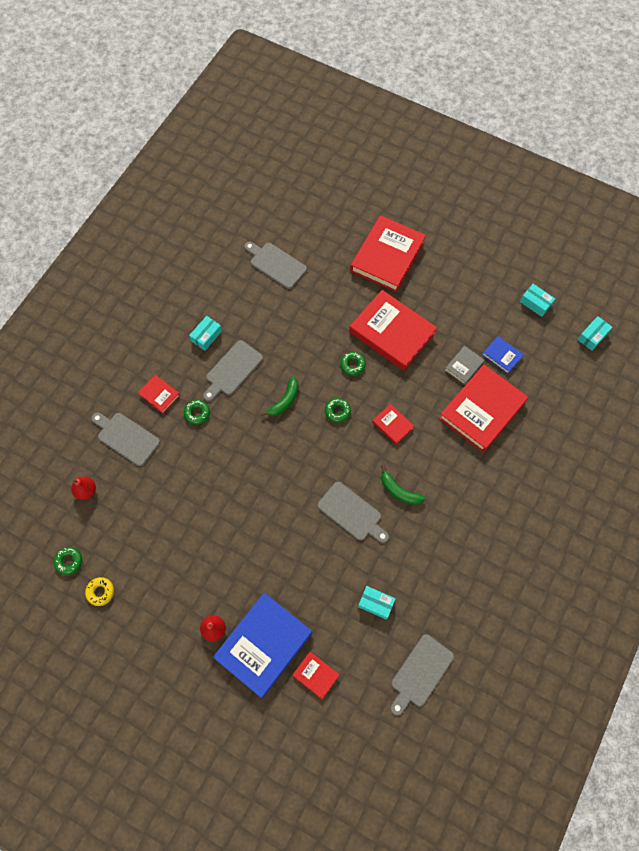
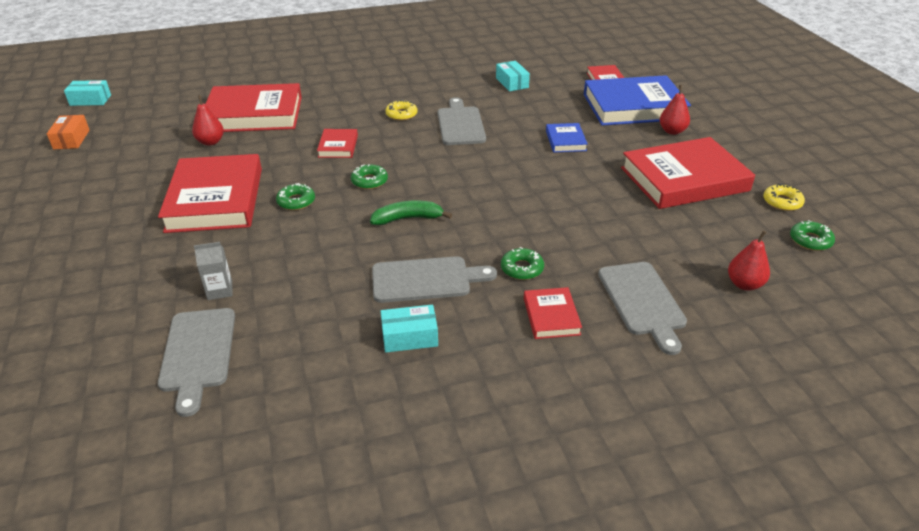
camera: 135 degrees left, 30 degrees down
red book [350,215,426,292] -> red book moved to [621,137,755,209]
green banana [381,465,425,505] -> yellow donut [385,100,418,121]
grey cutting board [391,634,454,715] -> none
grey book [445,346,485,385] -> red pear [192,95,224,146]
blue book [482,336,524,374] -> blue book moved to [546,123,588,152]
turquoise box [520,284,555,317] -> orange box [47,115,89,149]
none -> grey carton [194,242,232,300]

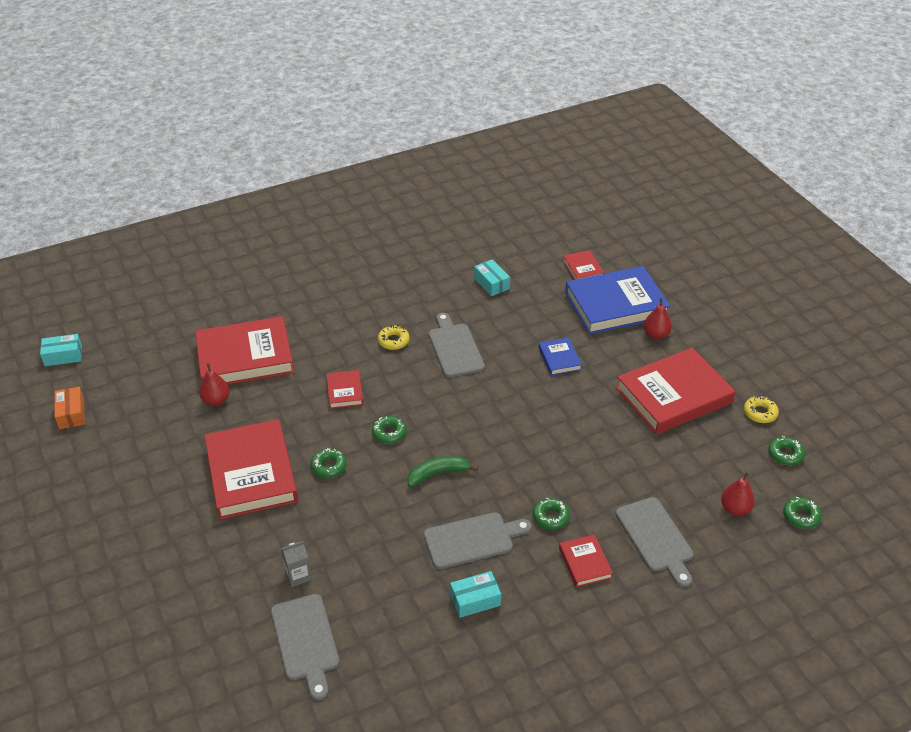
camera: 10 degrees left, 5 degrees up
none -> green donut [783,497,822,529]

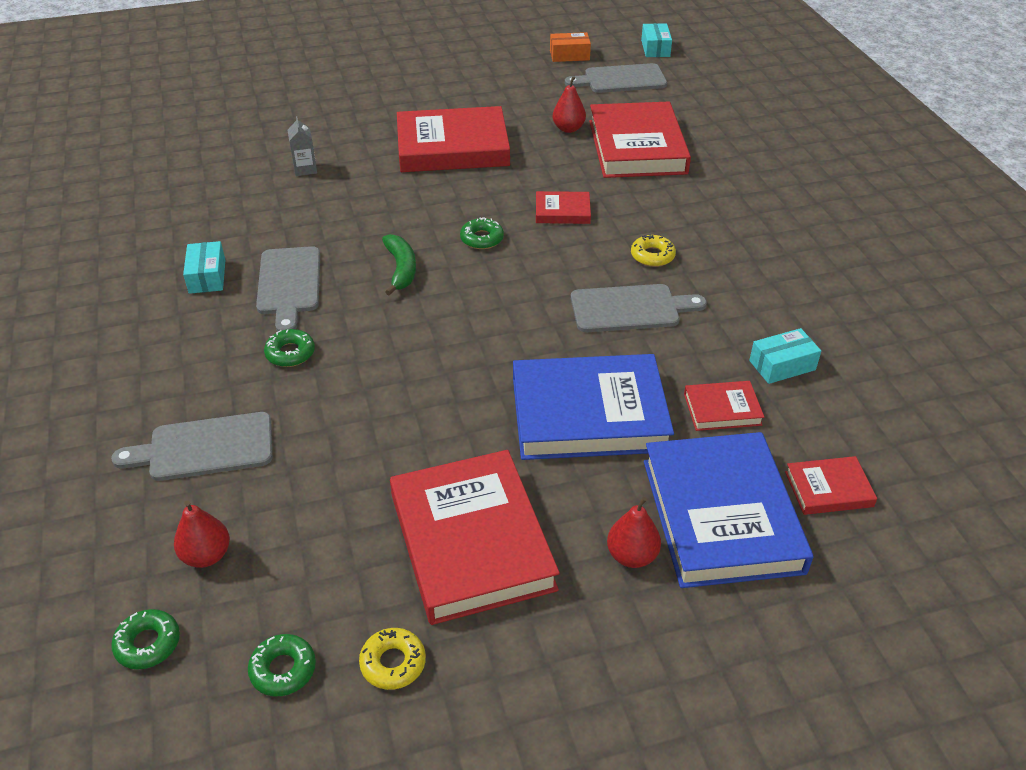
camera: 100 degrees right, 0 degrees up
grey cutting board [271,594,339,700] -> grey cutting board moved to [565,63,667,93]
green donut [311,448,347,478] -> none
blue book [538,337,582,376] -> blue book [513,354,674,460], size x2.16
red book [559,535,613,587] -> red book moved to [684,381,764,431]

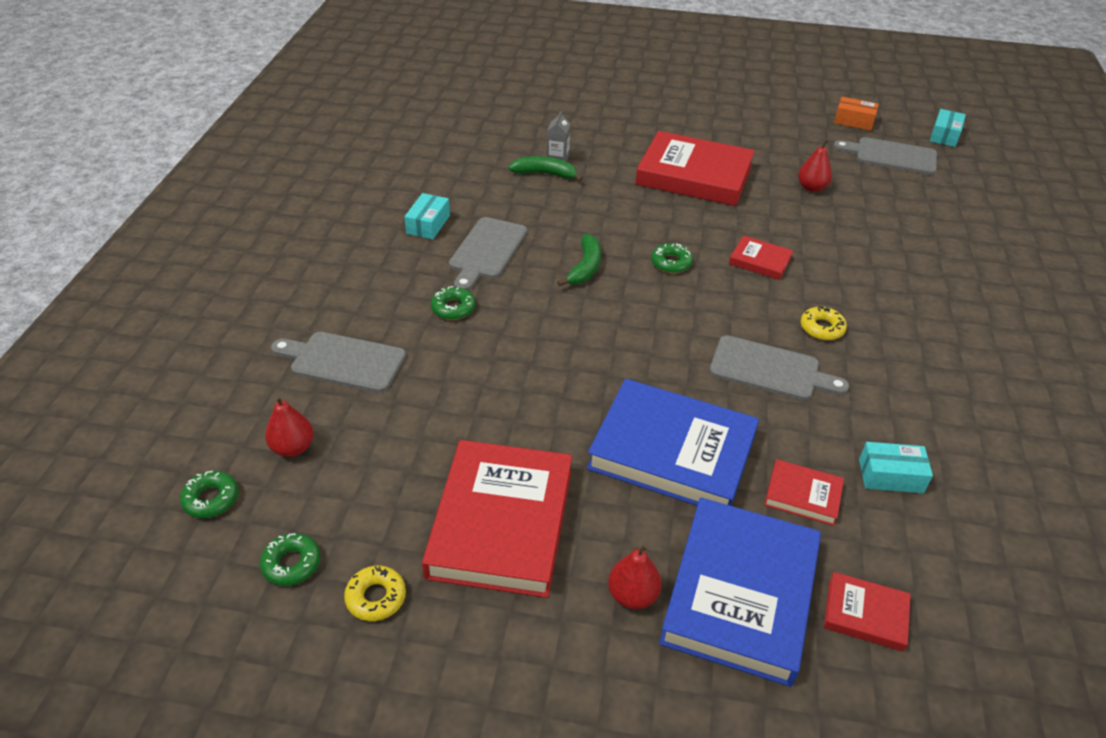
camera: 25 degrees right, 0 degrees up
red book [589,102,691,178] -> none
none -> green banana [508,156,583,181]

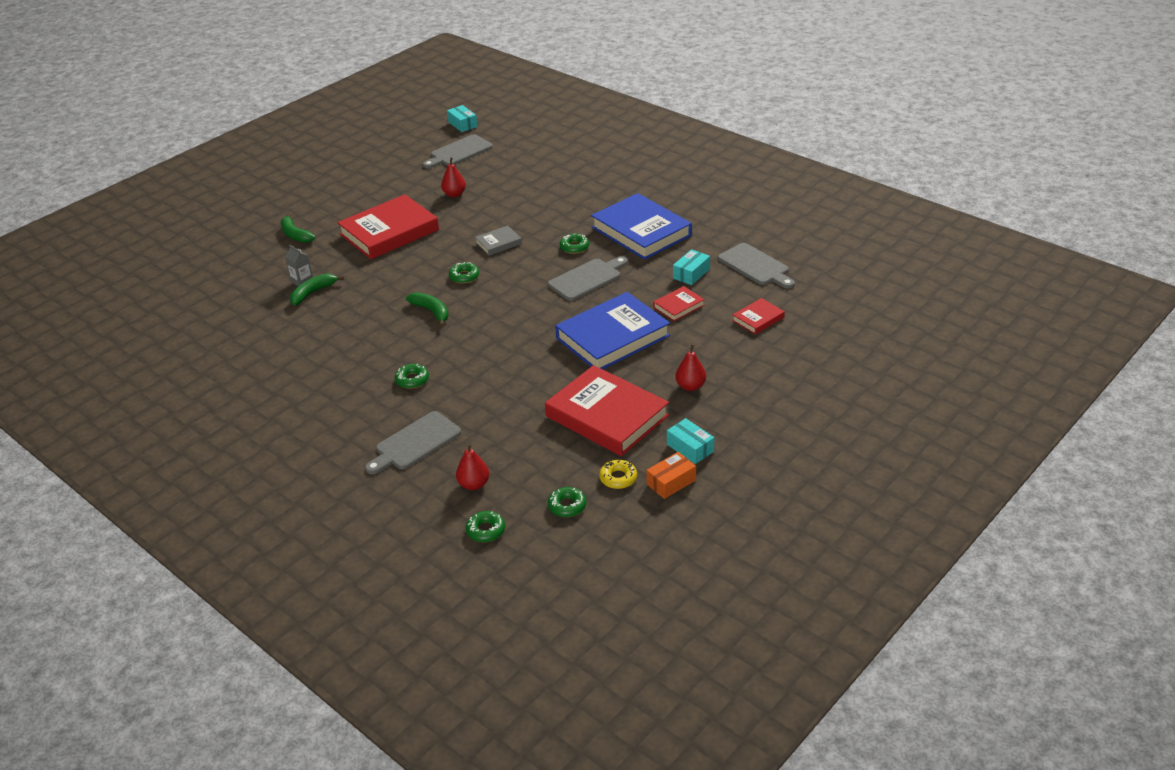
camera: 55 degrees left, 5 degrees down
turquoise box [405,193,450,239] -> turquoise box moved to [667,418,714,464]
grey cutting board [449,217,527,291] -> grey cutting board moved to [718,243,795,289]
blue book [659,497,821,687] -> blue book moved to [591,193,692,260]
red book [729,235,793,280] -> grey book [475,225,522,256]
yellow donut [801,306,847,340] -> green donut [560,233,589,254]
orange box [834,97,879,131] -> orange box moved to [646,452,696,499]
none -> green banana [281,213,315,243]

